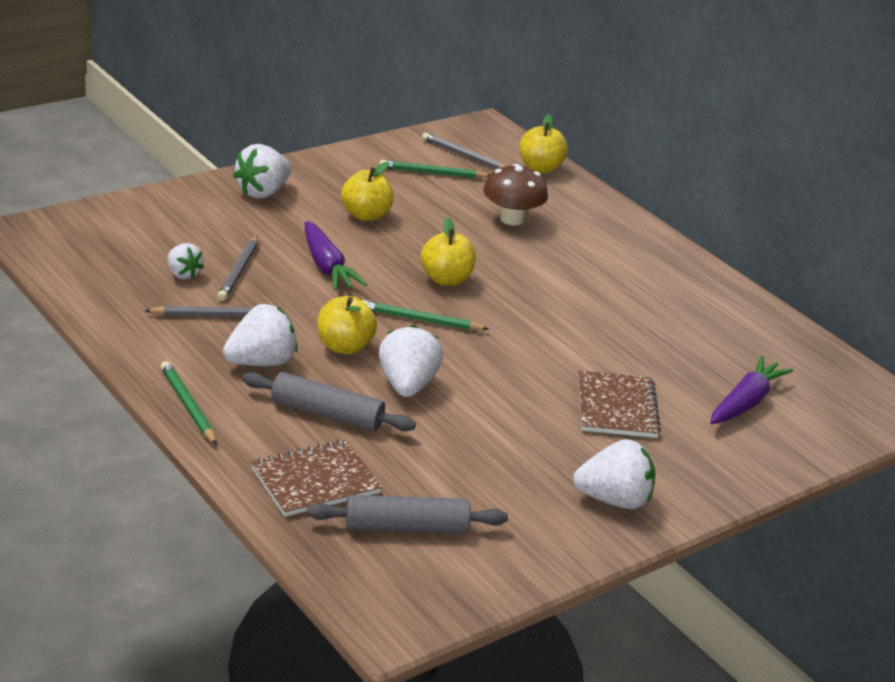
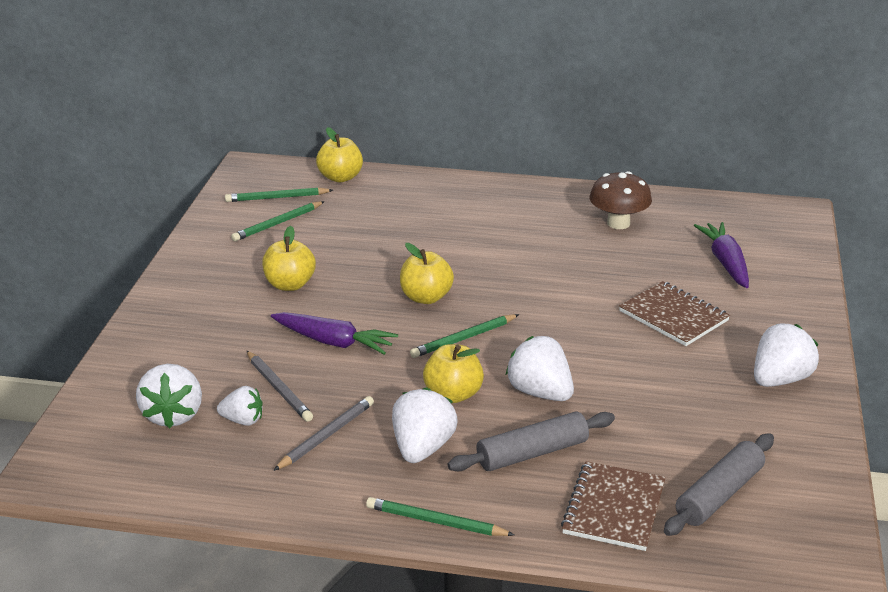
camera: 40 degrees left, 0 degrees up
white strawberry [233,144,292,199] -> white strawberry moved to [136,364,202,428]
grey pencil [422,133,506,169] -> green pencil [225,187,333,202]
brown mushroom [483,164,548,225] -> brown mushroom moved to [589,171,652,229]

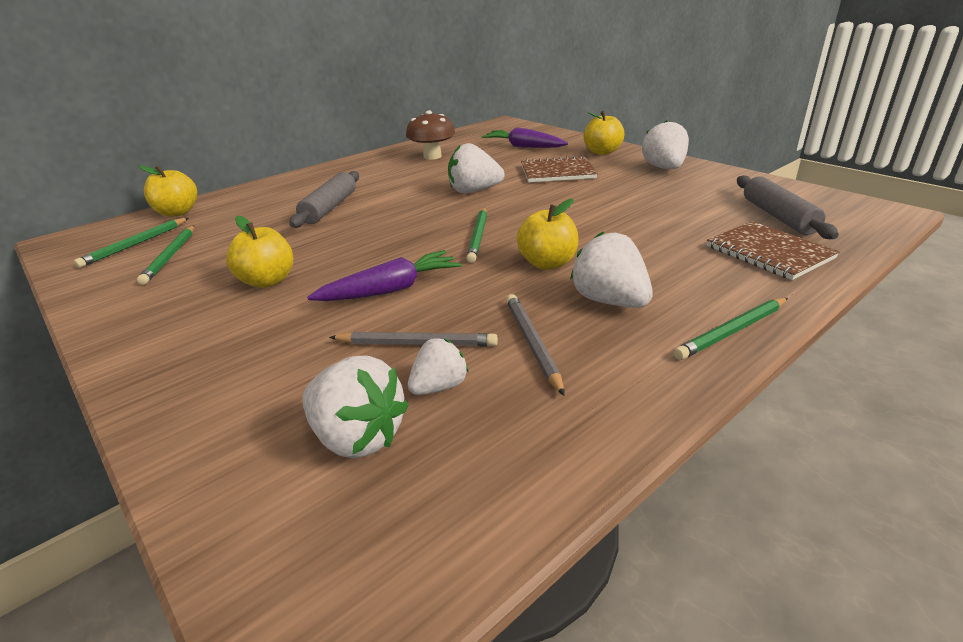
camera: 50 degrees left, 0 degrees up
yellow apple [400,243,454,304] -> yellow apple moved to [584,111,624,155]
grey rolling pin [447,412,615,471] -> grey rolling pin moved to [289,171,359,228]
white strawberry [506,336,574,401] -> white strawberry moved to [448,143,505,193]

